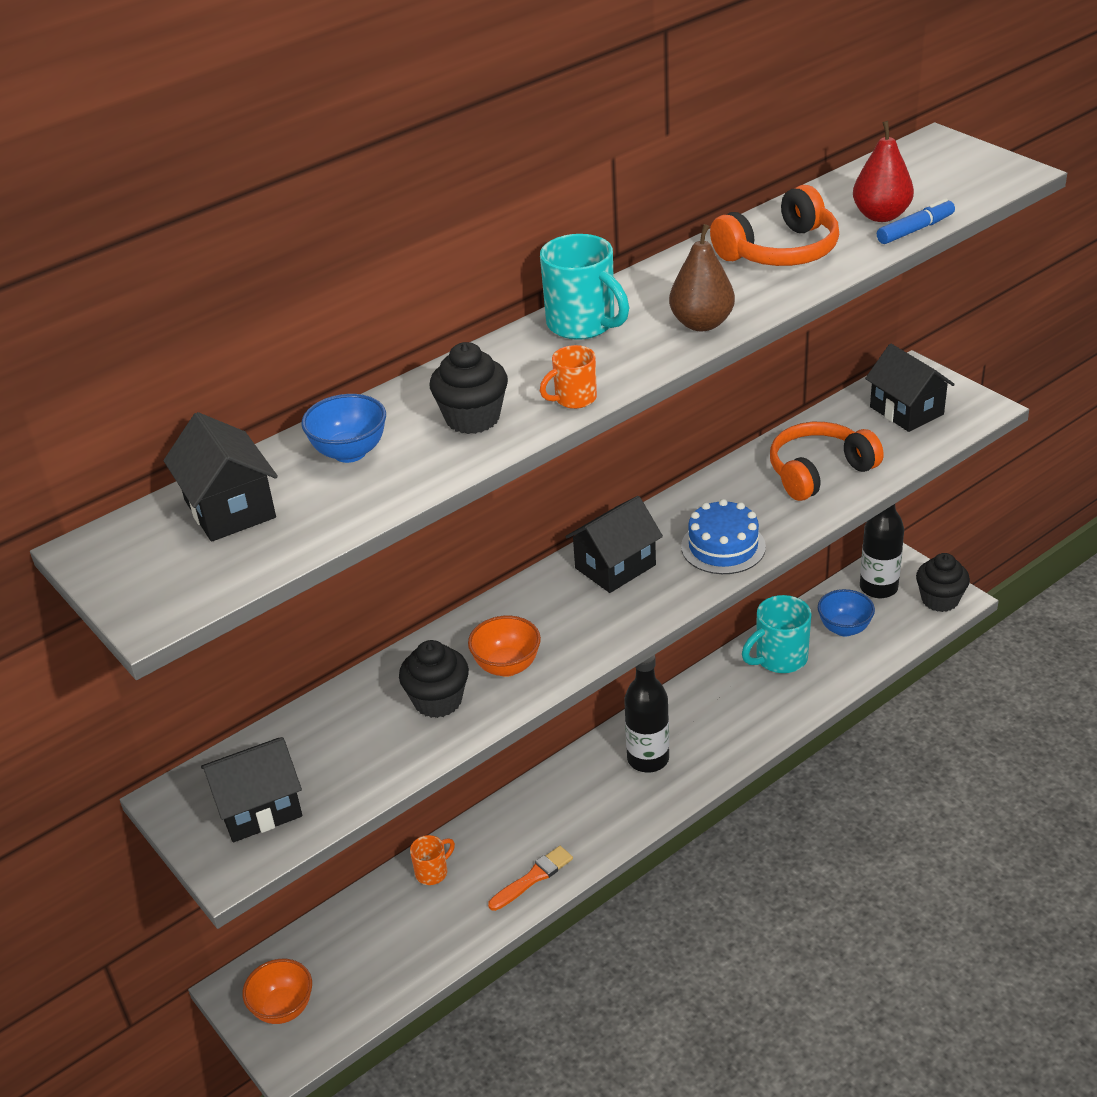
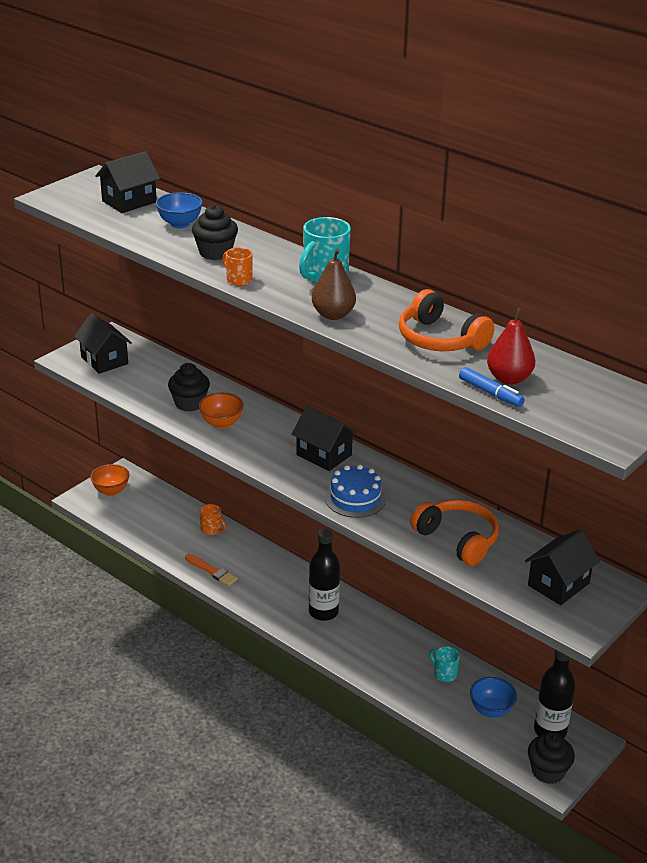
camera: 75 degrees right, 5 degrees down
turquoise mug [742,595,812,673] -> turquoise mug [429,646,460,682], size x0.56

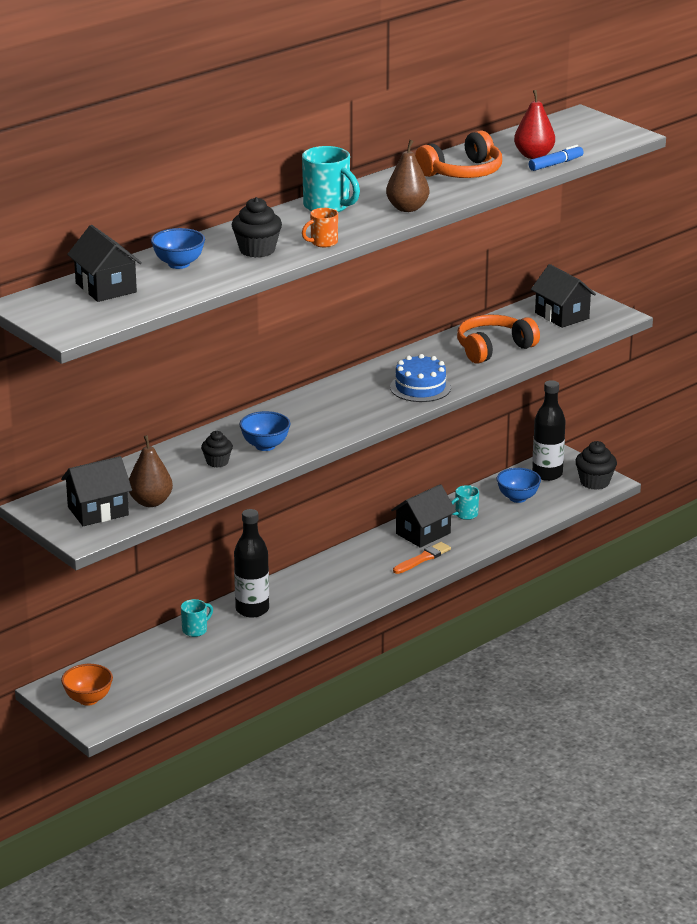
camera: 80 degrees left, 5 degrees down
black cupcake [168,363,210,411] -> black cupcake [201,431,233,468], size x0.65
orange brush [185,554,238,586] -> orange brush moved to [393,542,451,574]
orange bowl [199,393,244,429] -> blue bowl [239,411,290,451]
orange mug [200,504,226,535] -> turquoise mug [181,599,213,637]
black house [292,406,358,471] -> black house moved to [391,484,456,548]
black bottle [308,529,340,621] -> black bottle moved to [234,509,269,618]
none -> brown pear [129,435,173,507]

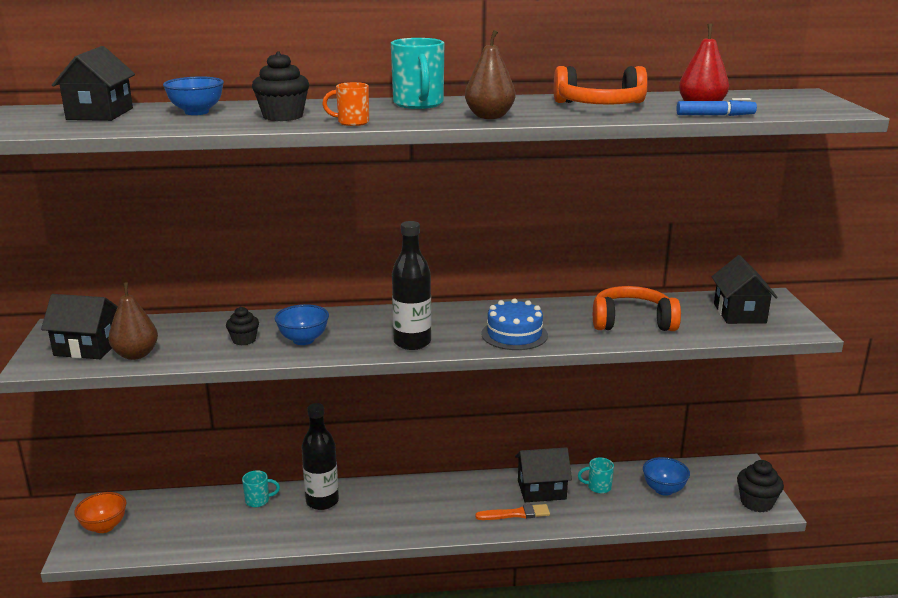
camera: 35 degrees right, 5 degrees down
black bottle [532,380,566,481] -> black bottle moved to [392,221,431,350]

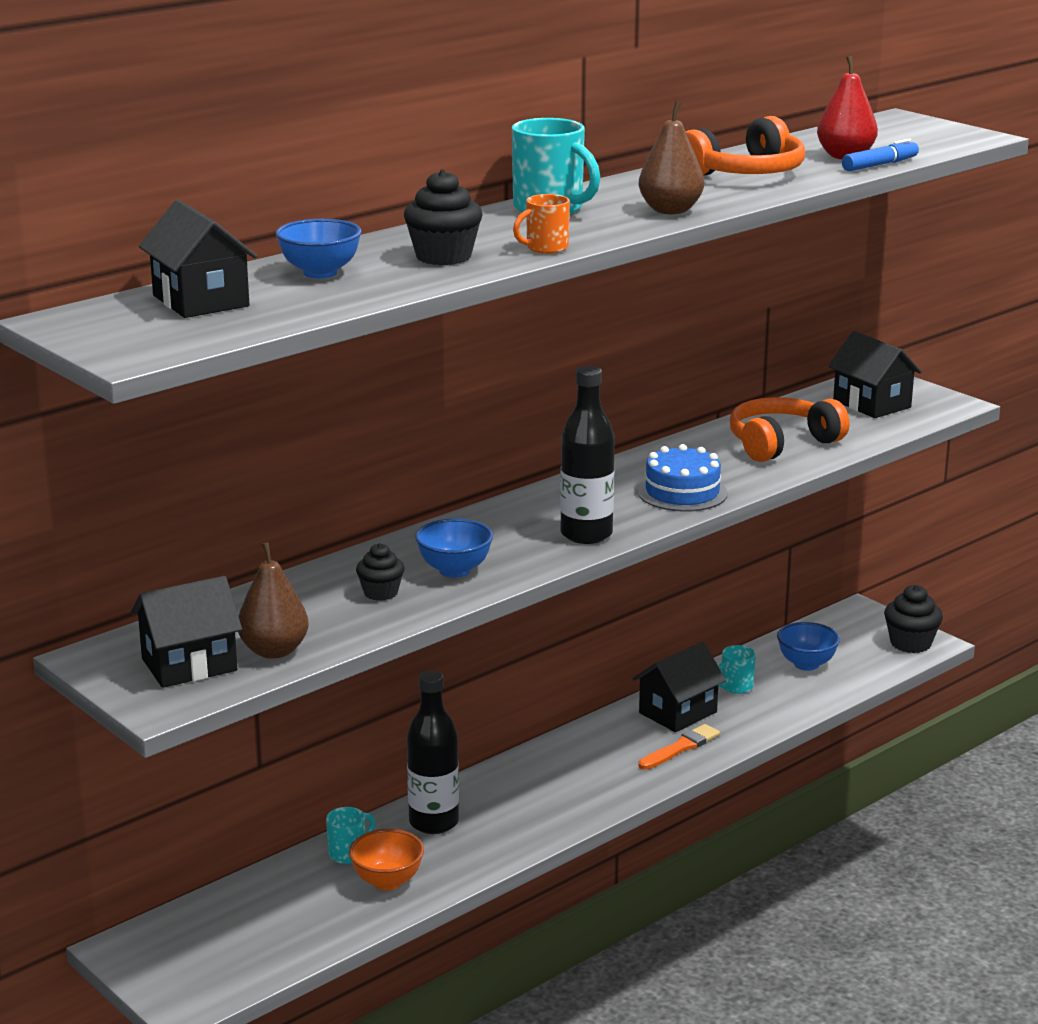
camera: 35 degrees left, 0 degrees up
orange bowl [74,492,126,533] -> orange bowl moved to [349,829,424,890]

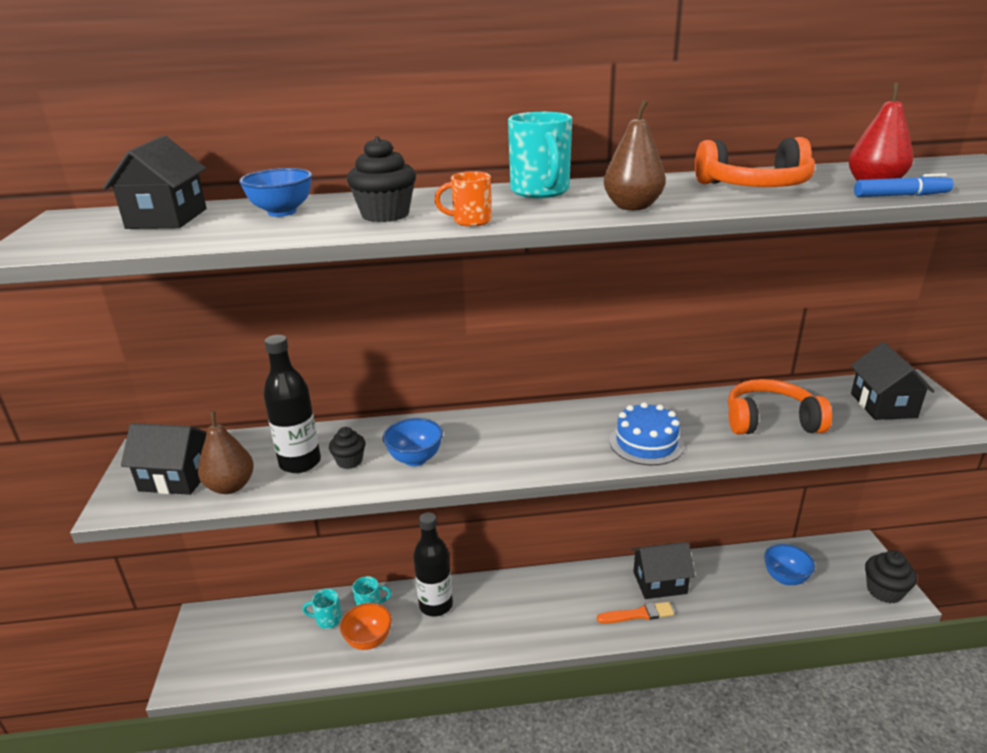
camera: 35 degrees right, 5 degrees up
black bottle [560,366,615,544] -> black bottle moved to [263,335,321,473]
turquoise mug [718,645,756,694] -> turquoise mug moved to [302,589,342,629]

